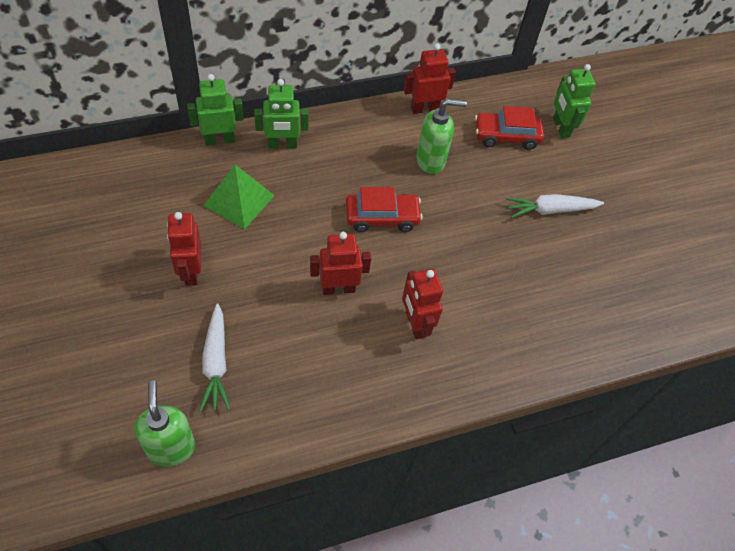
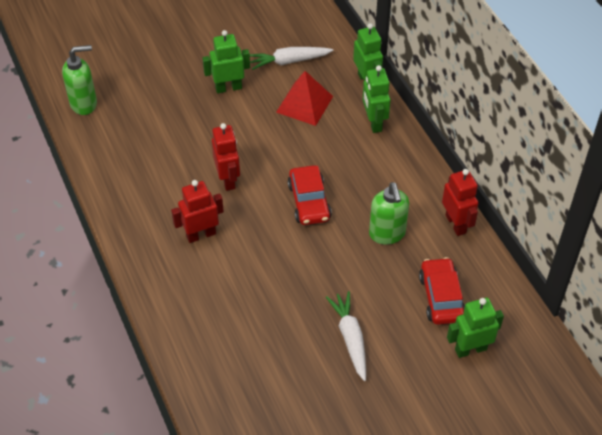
camera: 90 degrees right, 5 degrees down
red robot [167,212,201,286] -> green robot [203,30,250,93]
white carrot [199,303,230,412] -> white carrot moved to [250,47,333,70]
green pyramid [203,165,275,229] -> red pyramid [276,71,333,126]

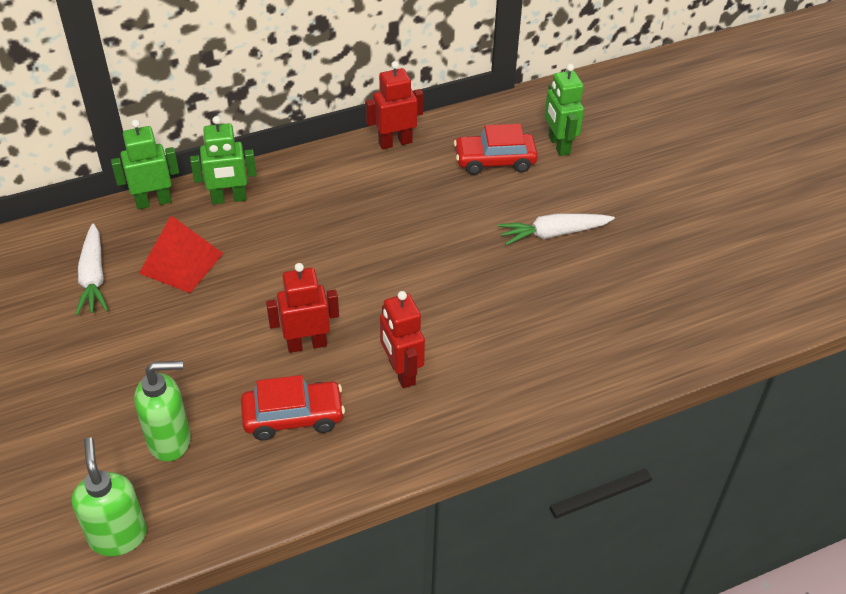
camera: 90 degrees left, 5 degrees down
green robot [203,30,250,93] -> none
red car [288,165,332,225] -> red car moved to [241,375,345,440]
green soap dispenser [369,182,409,245] -> green soap dispenser moved to [134,361,191,462]

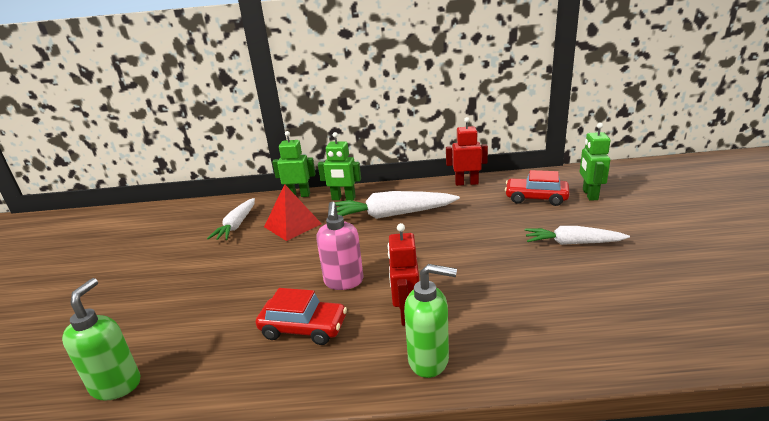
camera: 25 degrees right, 20 degrees down
green soap dispenser [134,361,191,462] -> green soap dispenser moved to [404,264,457,378]
red robot [266,263,339,353] -> pink soap dispenser [316,202,364,290]
none -> white carrot [334,191,460,219]

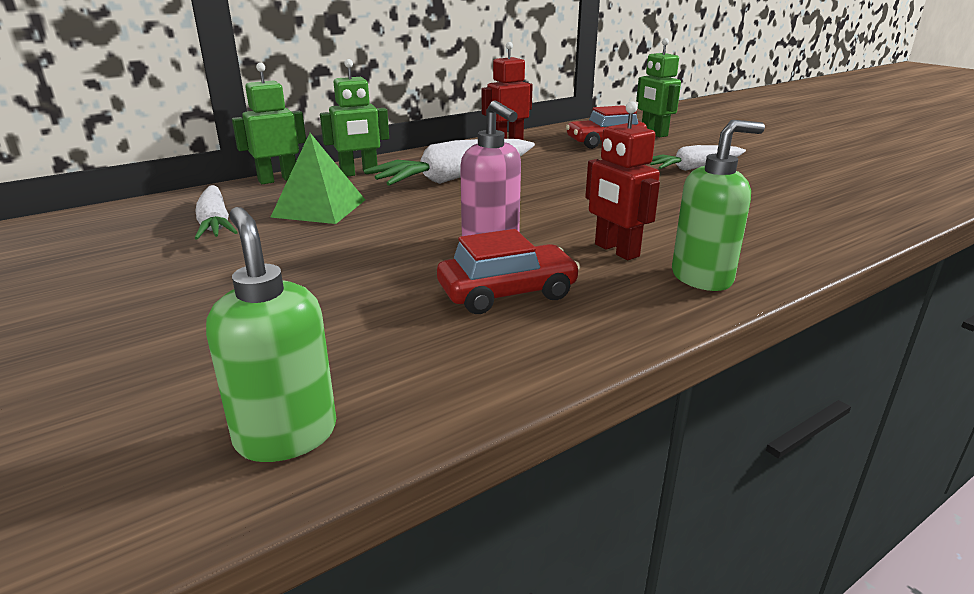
camera: 35 degrees left, 0 degrees up
red pyramid [264,184,322,241] -> green pyramid [271,133,365,224]

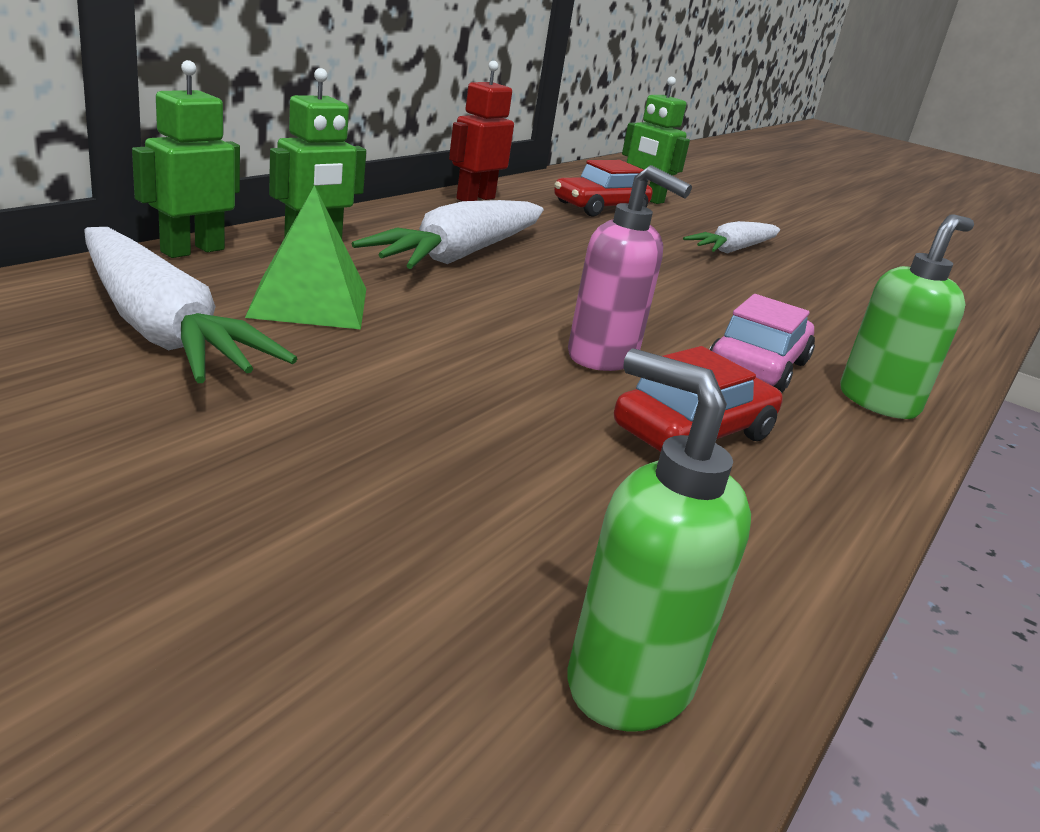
camera: 25 degrees left, 0 degrees up
white carrot [195,185,238,240] -> white carrot [84,227,297,383], size x1.56
red robot [585,101,660,260] -> pink car [709,294,815,393]

